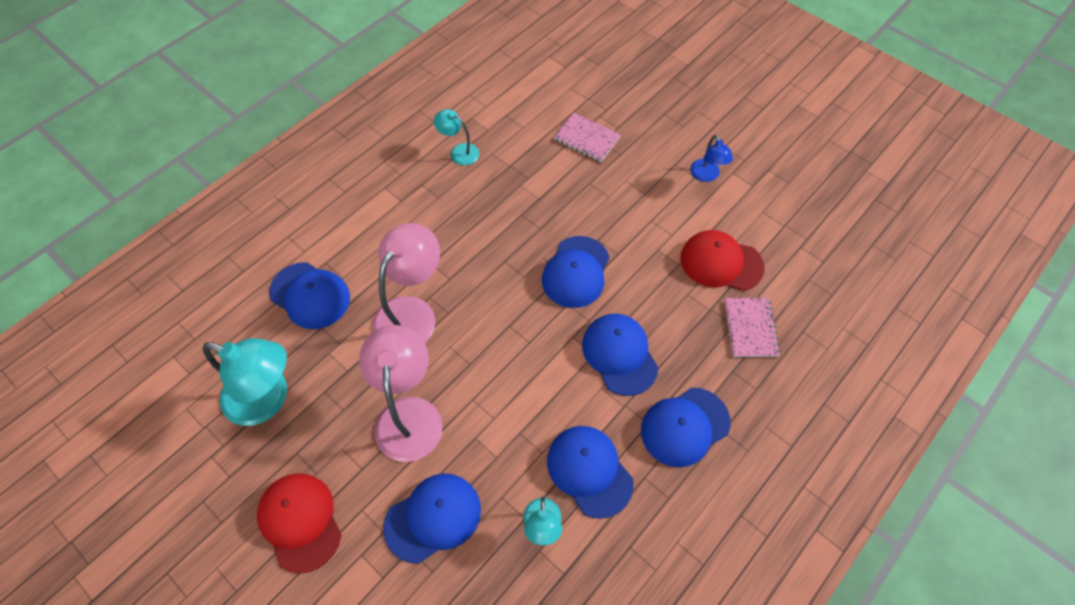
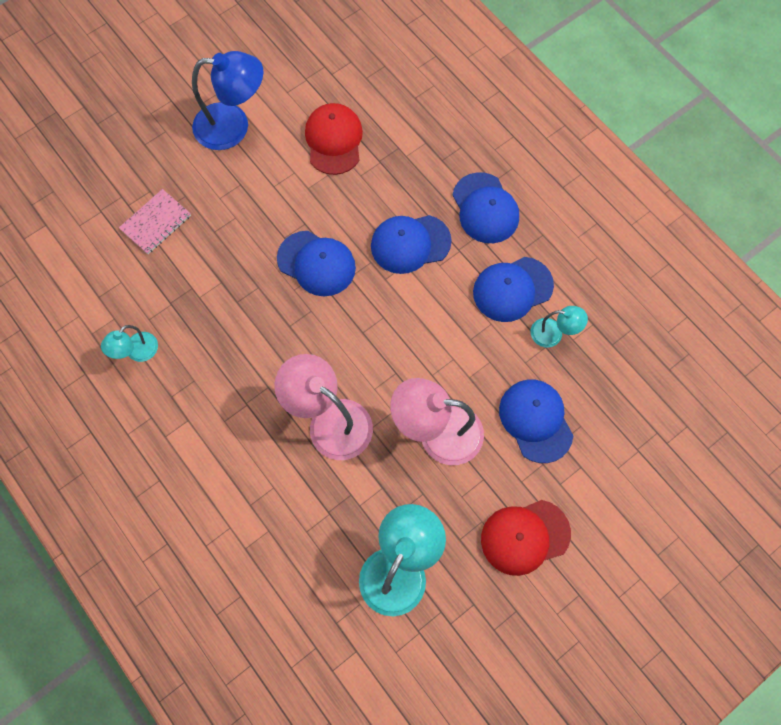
camera: 80 degrees left, 10 degrees up
blue cap [269,262,350,329] -> none
red cap [680,230,764,291] -> red cap turned 150 degrees clockwise [305,103,363,175]
blue lamp [690,135,733,182] -> blue lamp [192,51,264,150], size x1.91
pink notebook [724,298,780,357] -> none

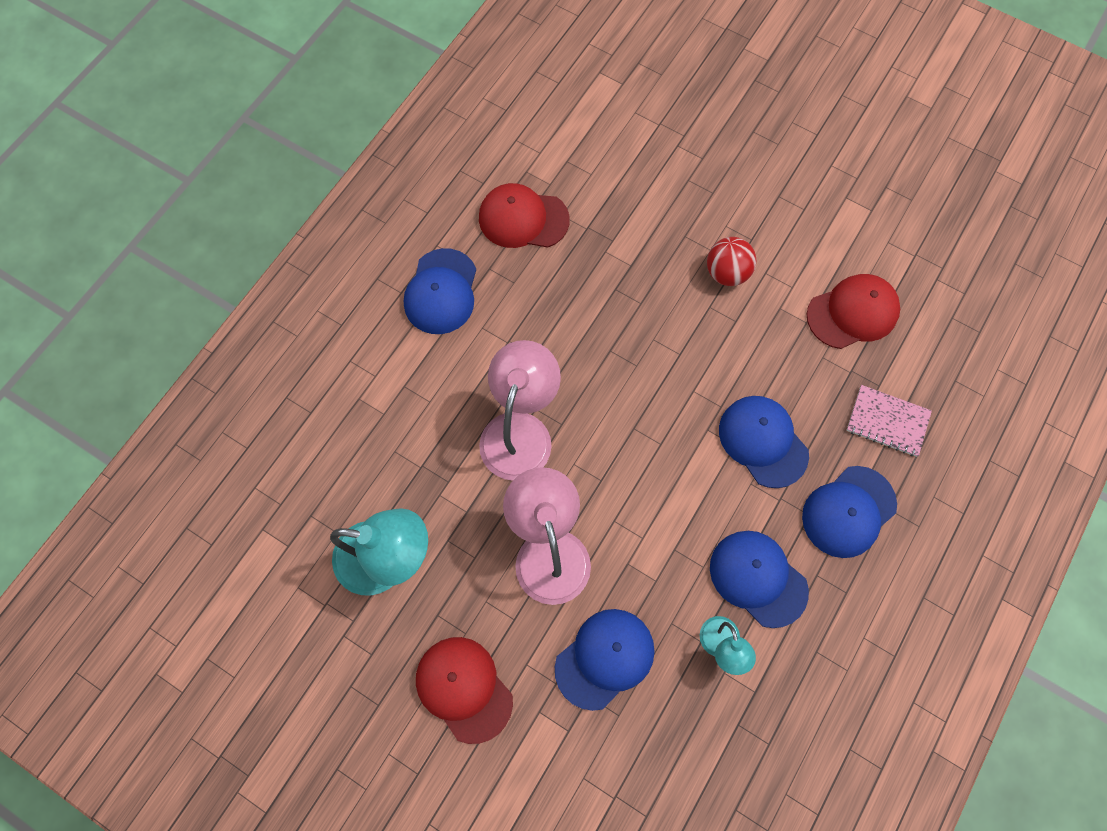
camera: 70 degrees right, 0 degrees up
turquoise lamp [101,325,158,362] -> red cap [479,183,570,248]
pink notebook [119,189,191,254] -> pink notebook moved to [846,385,932,457]
blue lamp [192,51,264,150] -> none
blue cap [277,231,356,296] -> blue cap moved to [404,248,476,334]
none -> red ball [707,237,756,286]

